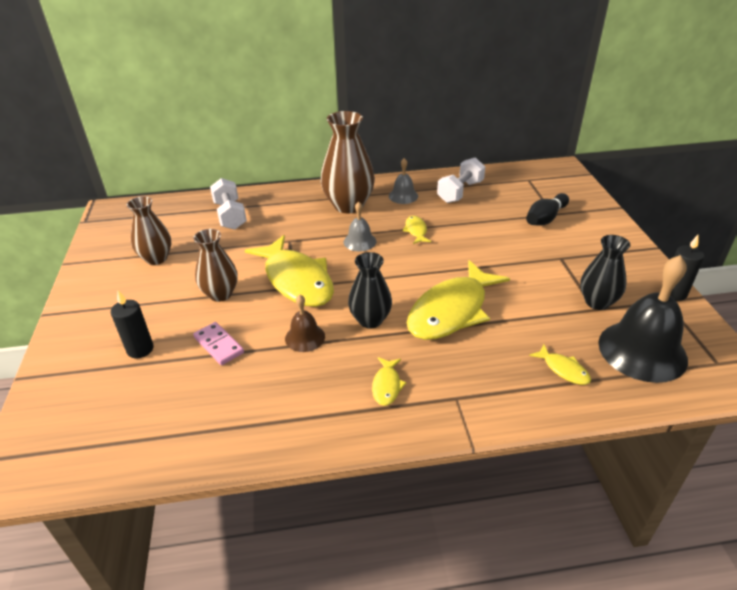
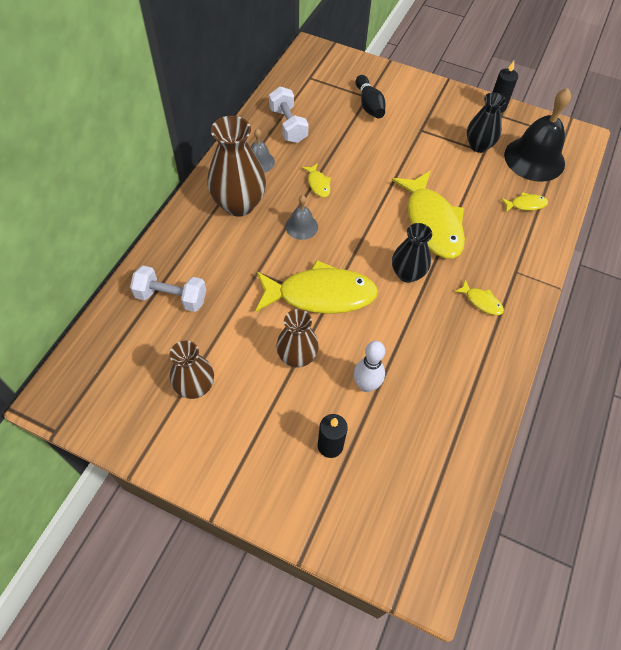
camera: 60 degrees left, 20 degrees up
pink domino [193,322,244,365] -> white bowling pin [354,341,385,392]
brown bell [285,295,325,352] -> none
yellow fish [403,216,431,244] -> yellow fish turned 135 degrees counterclockwise [302,163,331,197]

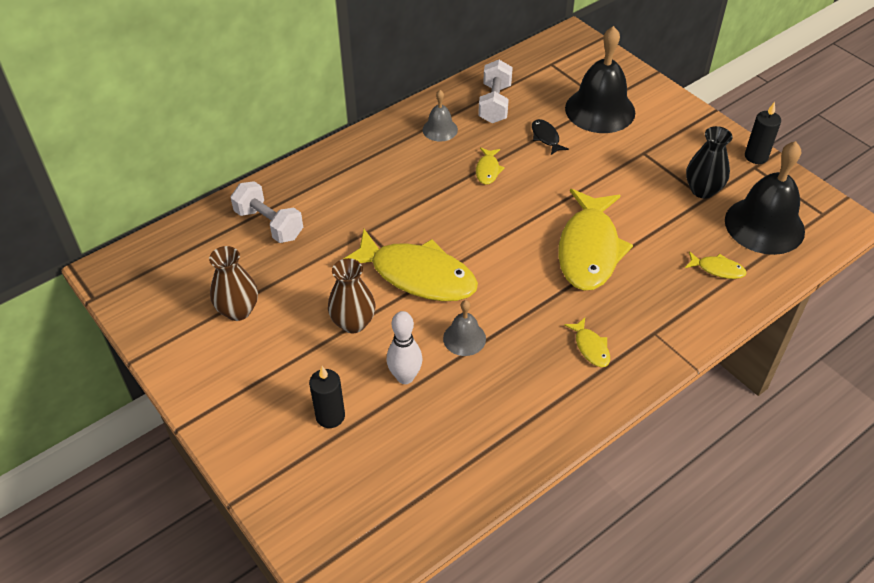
camera: 30 degrees right, 10 degrees down
brown vase [207,116,266,217] -> none
grey bell [286,195,318,240] -> grey bell moved to [443,300,486,356]
black bowling pin [356,75,385,118] -> black bell [565,26,635,133]
black vase [392,223,432,283] -> none
none -> black fish [532,119,569,155]

